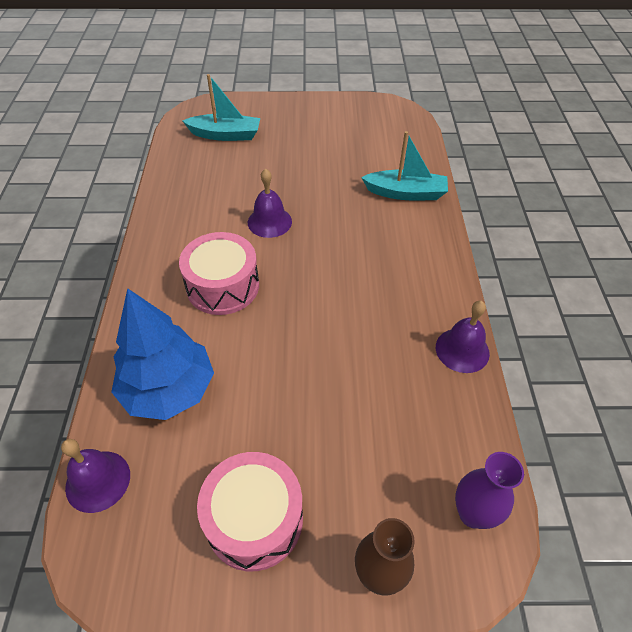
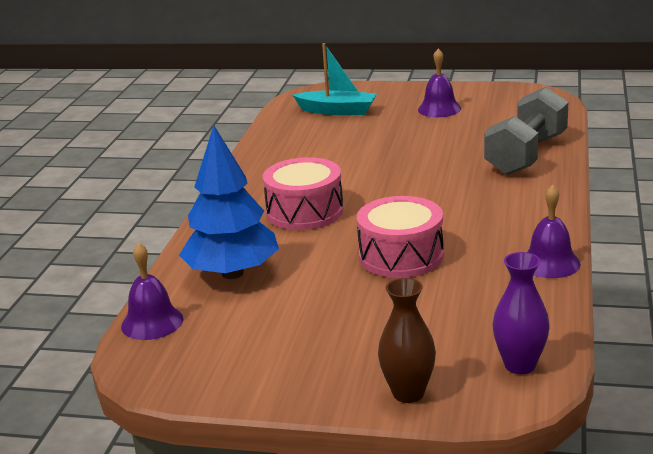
camera: 15 degrees right, 25 degrees down
pink drum [197,452,303,571] -> pink drum moved to [357,196,444,278]
purple bell [248,168,292,238] -> purple bell moved to [418,49,461,117]
turquoise boat [361,131,448,200] -> grey dumbbell [484,87,568,175]

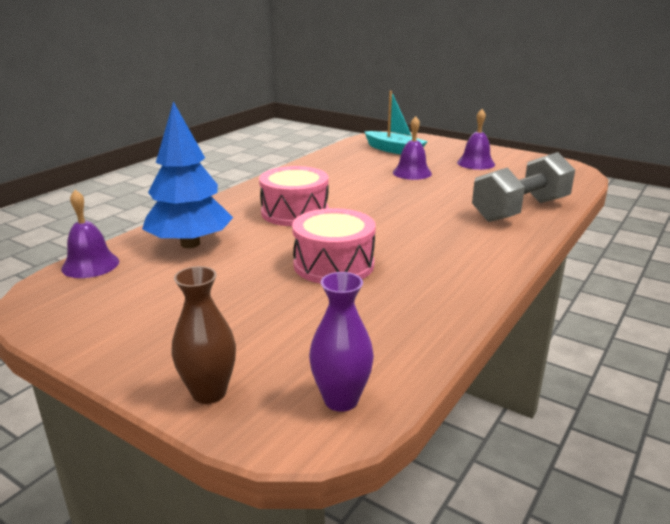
camera: 20 degrees right, 0 degrees up
purple bell [527,185,581,278] -> purple bell moved to [393,116,432,180]

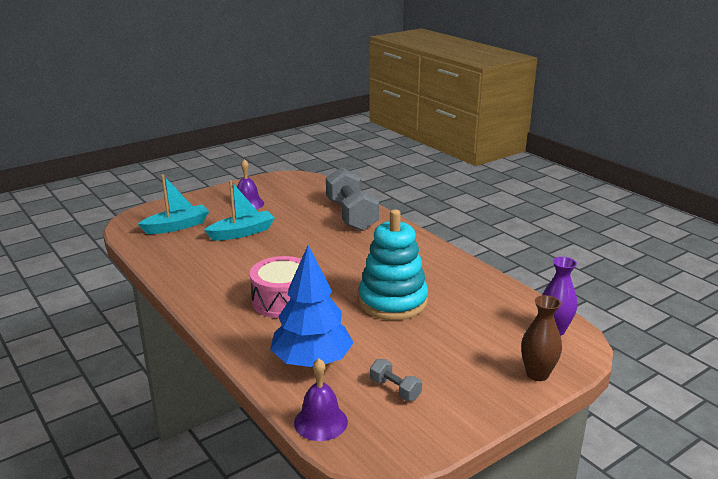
camera: 70 degrees left, 0 degrees up
pink drum [292,208,376,284] -> turquoise stacking toy [359,209,428,320]
purple bell [393,116,432,180] -> turquoise boat [204,180,275,241]
none -> grey dumbbell [370,359,422,401]

